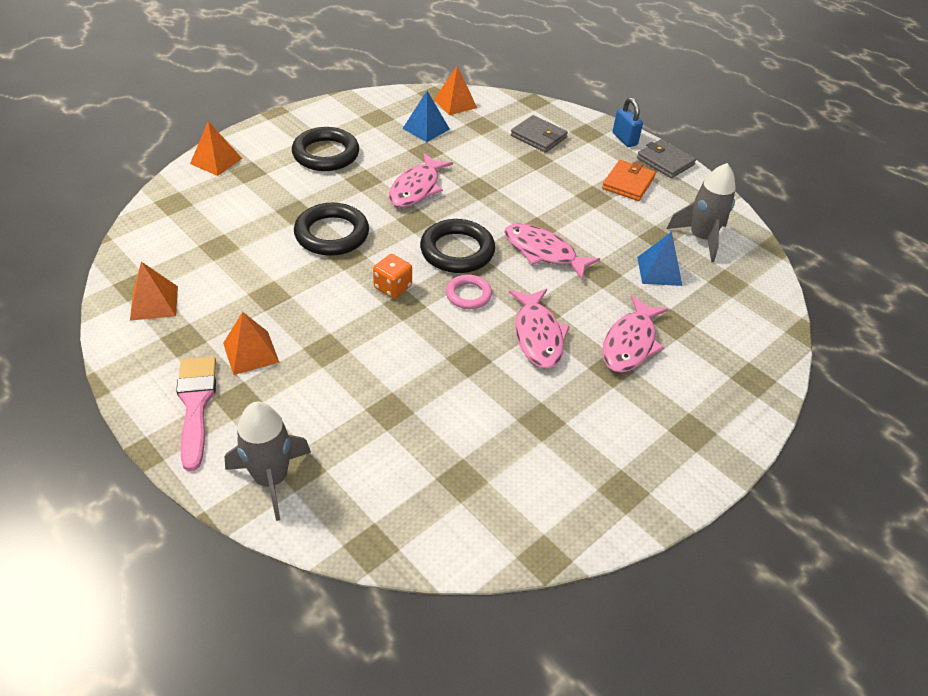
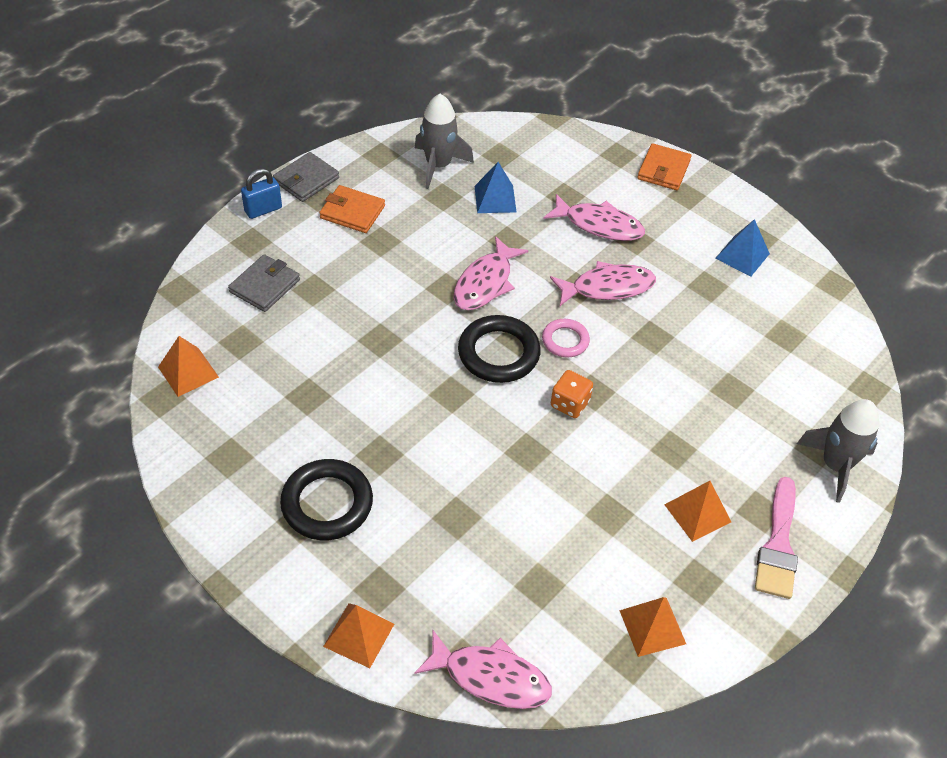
camera: 95 degrees left, 5 degrees up
pink brush [176,357,216,471] -> pink brush turned 60 degrees counterclockwise [755,477,798,599]
black ring [294,203,369,256] -> none
pink fish [389,153,453,207] -> pink fish moved to [415,630,552,709]
blue pyramid [402,91,450,142] -> blue pyramid moved to [715,219,770,277]
none -> orange wallet [637,143,691,190]

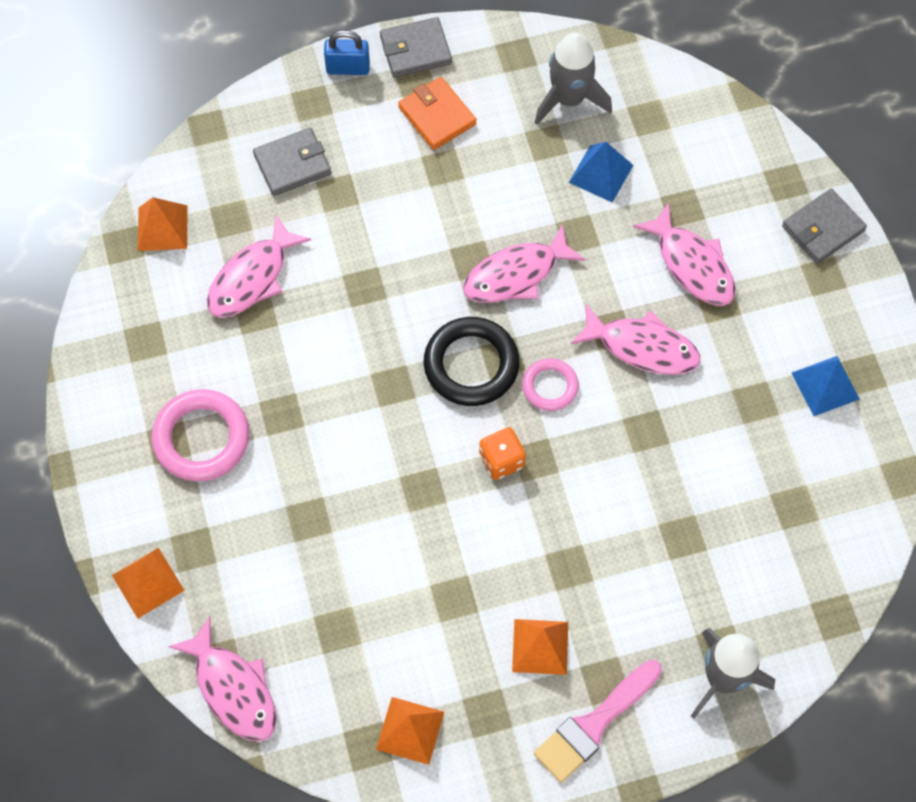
camera: 35 degrees right, 15 degrees up
black ring [280,459,373,540] -> pink ring [152,389,249,482]
orange wallet [637,143,691,190] -> grey wallet [782,189,867,264]
none -> pink fish [207,215,311,318]

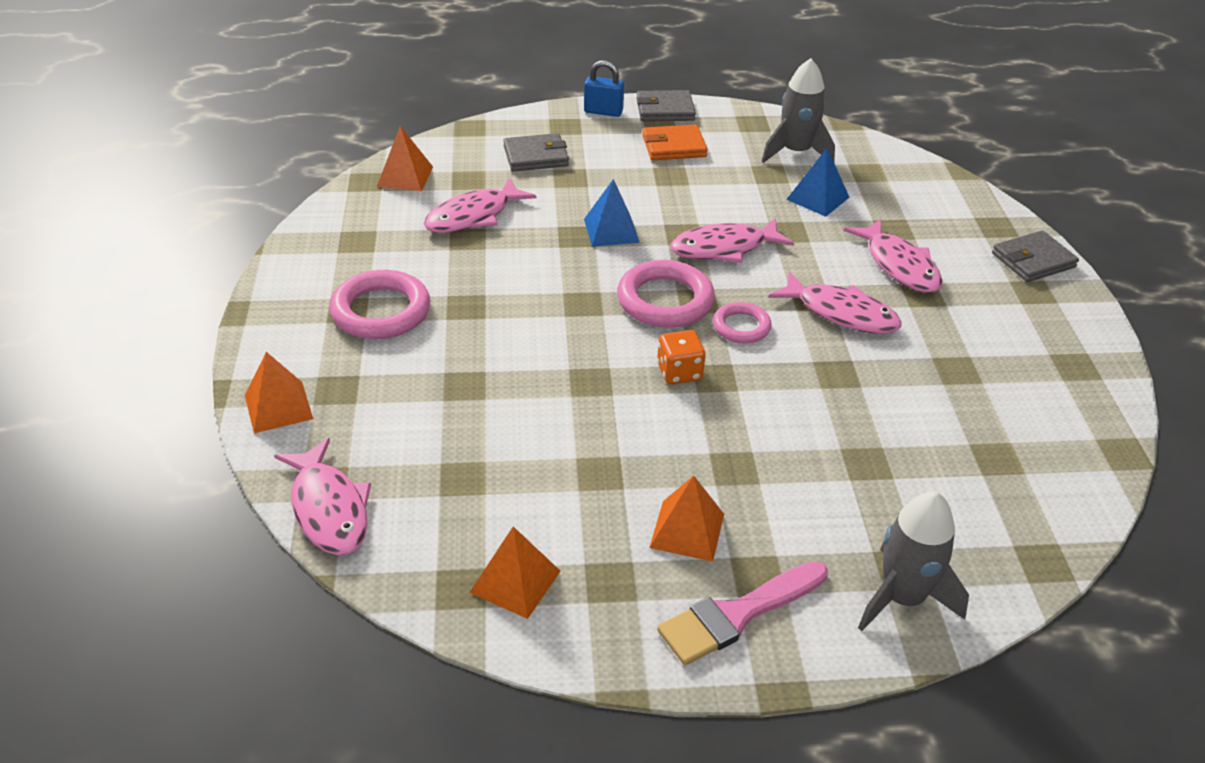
camera: 10 degrees right, 25 degrees down
orange wallet [398,77,477,150] -> orange wallet turned 75 degrees counterclockwise [642,124,708,160]
black ring [424,317,520,406] -> pink ring [617,260,715,328]
blue pyramid [792,356,860,416] -> blue pyramid moved to [584,179,640,247]

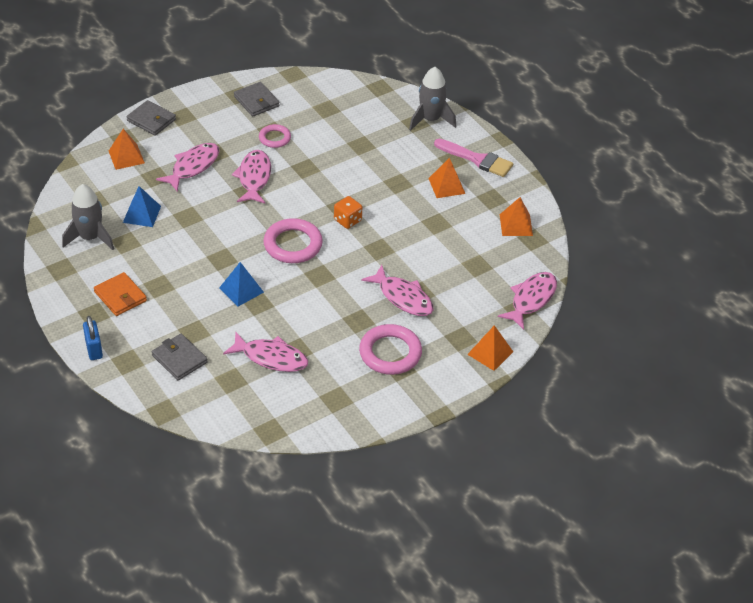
camera: 120 degrees left, 5 degrees up
orange pyramid [377,126,433,191] -> orange pyramid moved to [109,129,145,170]
grey wallet [636,90,696,122] -> grey wallet moved to [234,82,280,117]
pink fish [670,218,794,263] -> pink fish moved to [361,265,434,316]
pink ring [713,302,772,343] -> pink ring moved to [259,124,291,148]

